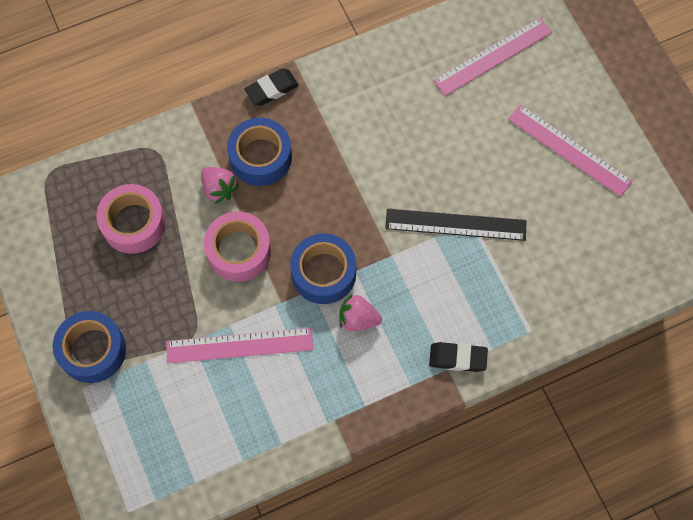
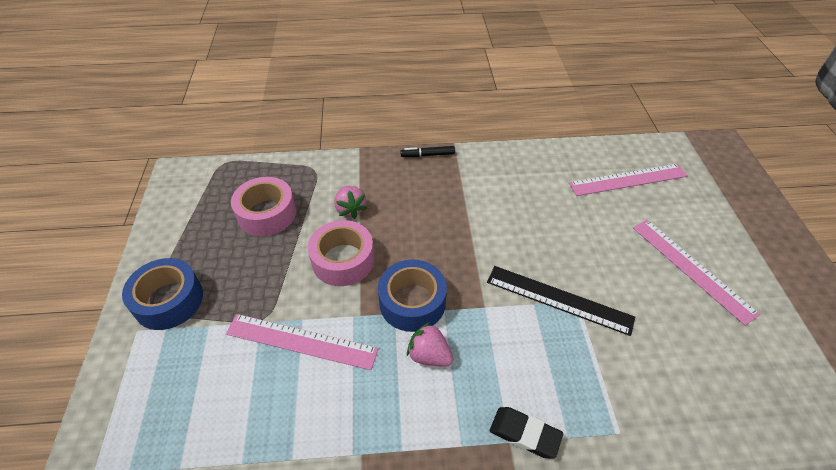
camera: 20 degrees right, 20 degrees down
blue tape [227,118,292,186] -> none
black eraser [245,69,299,106] -> black marker [400,146,455,157]

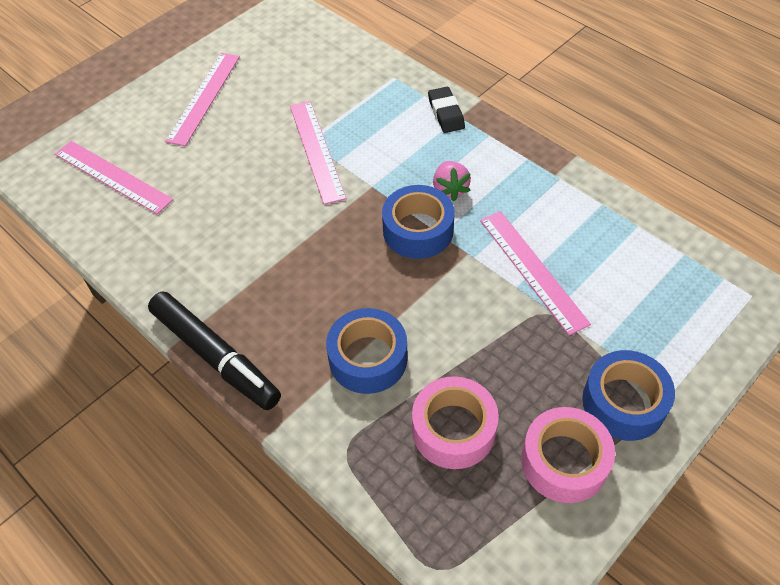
camera: 130 degrees left, 5 degrees up
pink tape [308,220,374,286] -> pink tape moved to [521,407,615,503]
pink strawberry [334,186,367,219] -> blue tape [326,308,408,394]
black marker [400,146,455,157] -> black marker [148,291,281,410], size x2.17
black ruler [487,266,635,336] -> pink ruler [290,101,346,205]

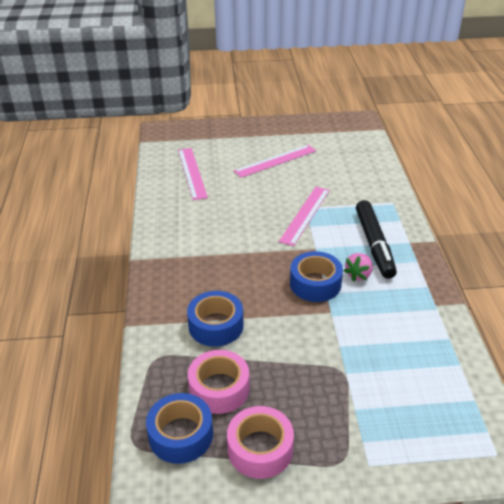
camera: 40 degrees right, 15 degrees down
black marker [148,291,281,410] -> black marker moved to [356,200,397,279]
black eraser [428,87,465,133] -> none
pink ruler [480,211,591,335] -> none
blue tape [582,350,675,441] -> blue tape moved to [146,393,213,464]

